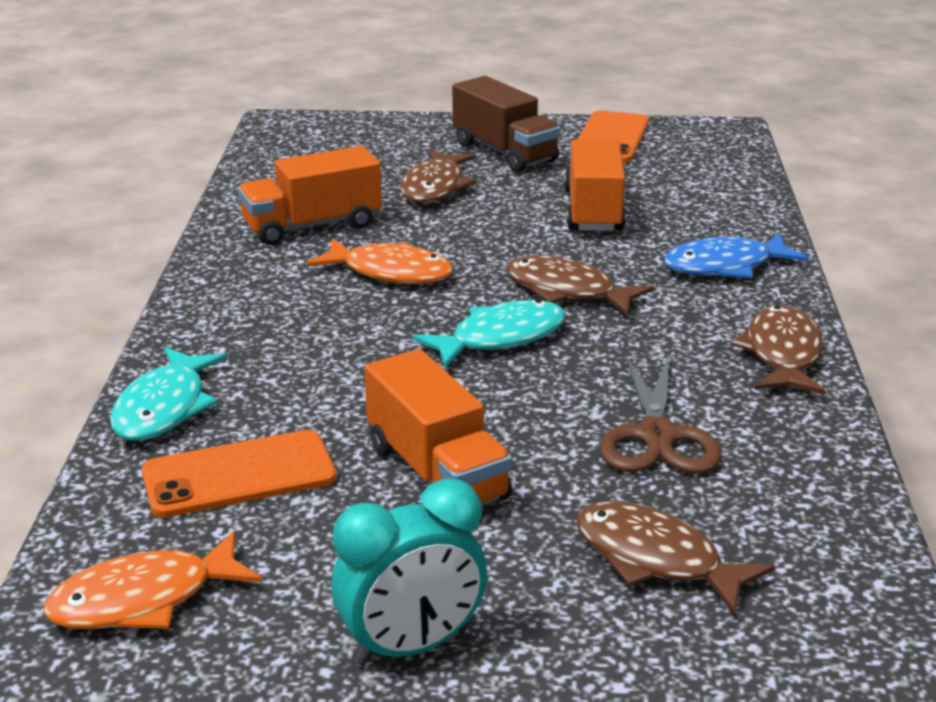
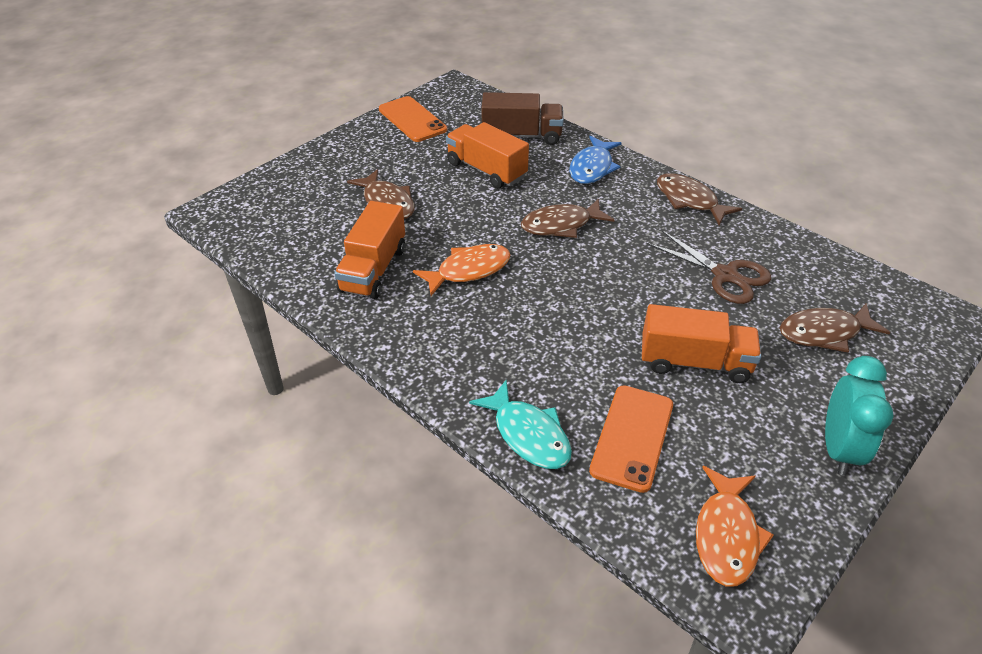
camera: 50 degrees left, 15 degrees up
turquoise fish [412,299,566,368] -> none
brown truck [452,76,560,172] -> brown truck moved to [482,92,564,145]

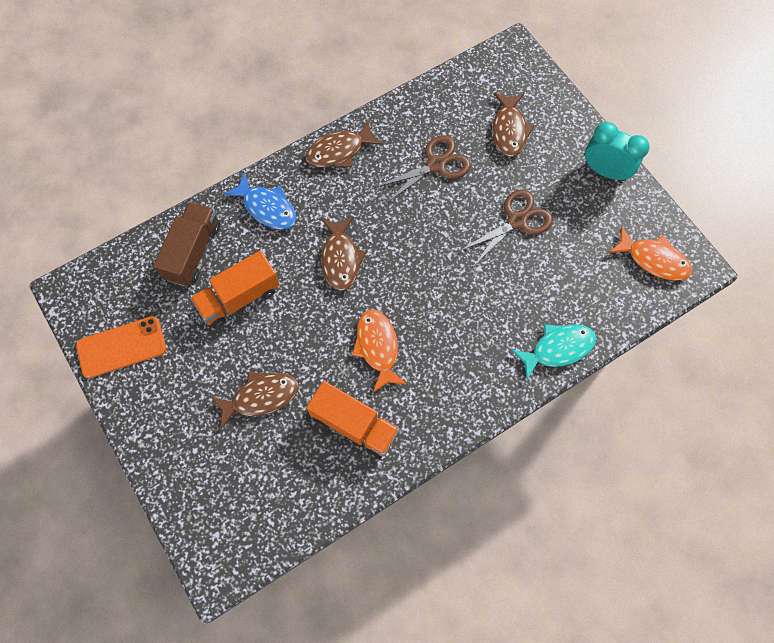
camera: 75 degrees left, 25 degrees up
orange phone [589,385,673,493] -> none
orange truck [642,304,761,383] -> brown scissors [458,189,553,266]

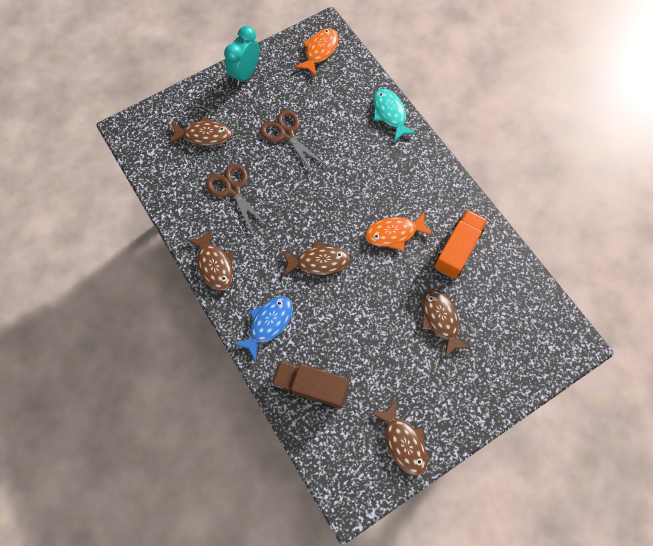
camera: 90 degrees left, 0 degrees up
orange phone [76,316,166,378] -> brown fish [371,399,427,476]
orange truck [190,251,280,328] -> none

